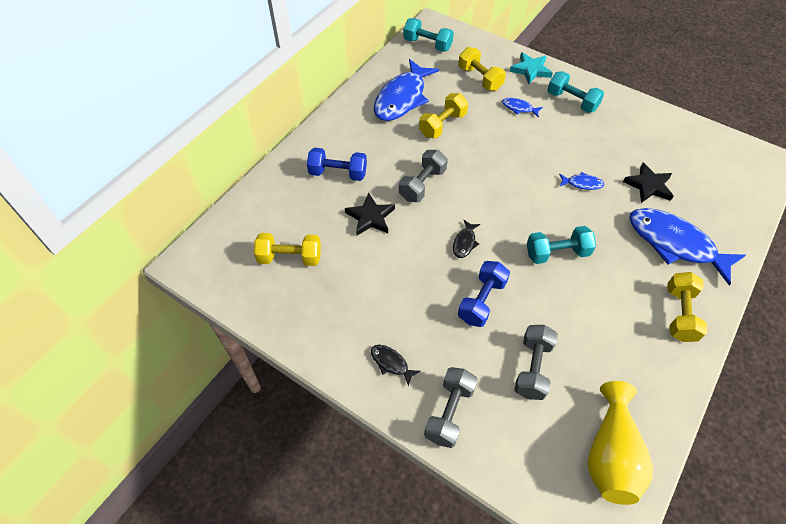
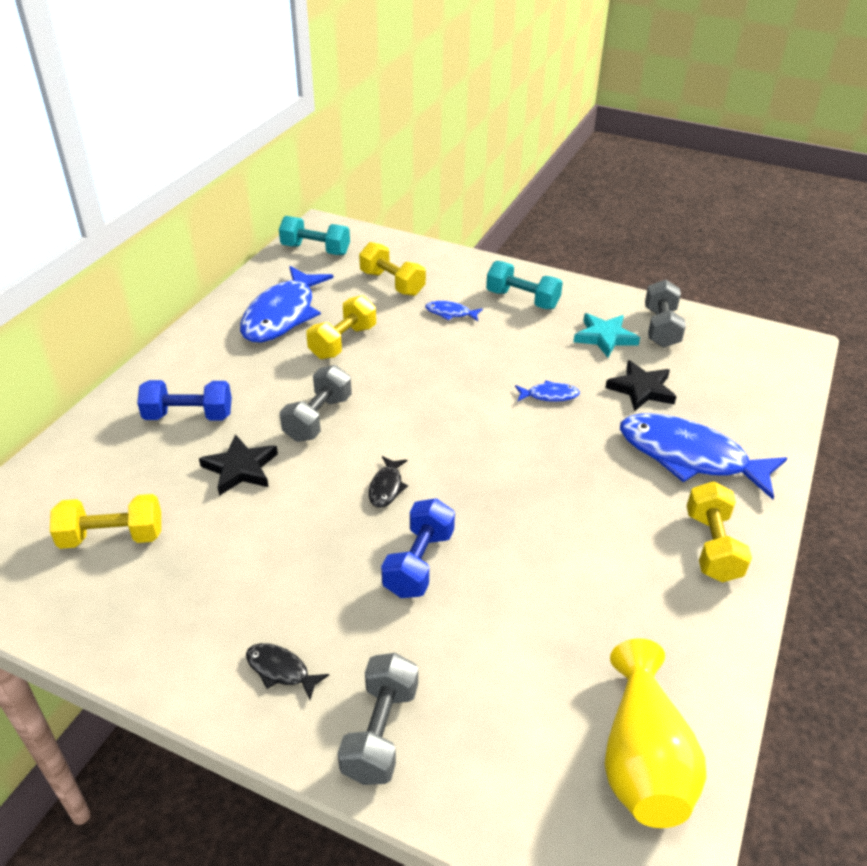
camera: 10 degrees left, 15 degrees down
turquoise star [509,52,553,84] -> turquoise star moved to [574,313,640,358]
grey dumbbell [514,325,558,400] -> grey dumbbell moved to [645,279,686,348]
turquoise dumbbell [527,226,596,264] -> none

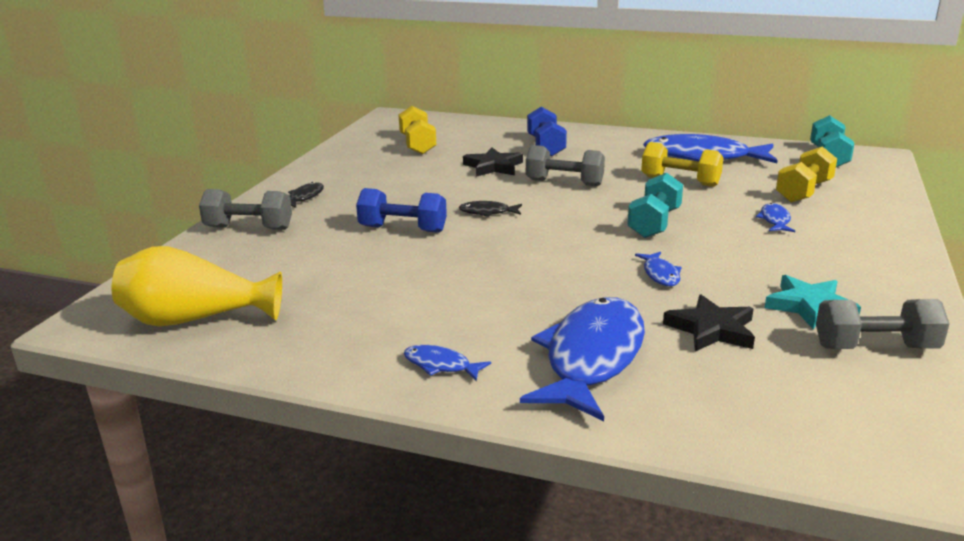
camera: 85 degrees right, 15 degrees down
turquoise dumbbell [486,261,563,309] -> turquoise dumbbell moved to [627,173,683,238]
yellow dumbbell [687,481,752,583] -> blue fish [404,345,491,381]

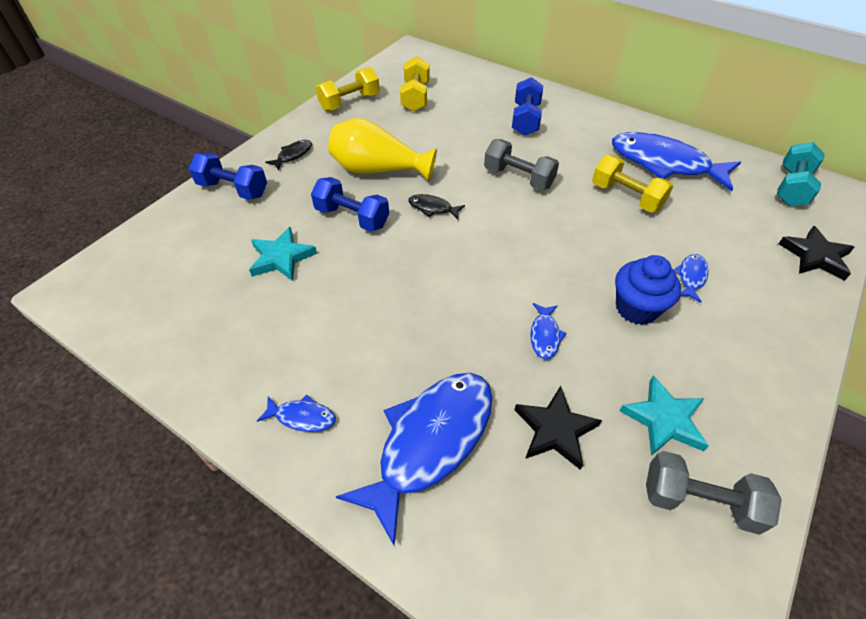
camera: 15 degrees right, 25 degrees up
yellow vase [112,246,282,327] -> yellow vase moved to [328,118,437,182]
grey dumbbell [199,189,292,230] -> blue dumbbell [189,152,267,200]
blue fish [404,345,491,381] -> blue fish turned 150 degrees clockwise [257,394,336,432]
black star [463,147,523,177] -> black star moved to [779,226,855,281]
turquoise dumbbell [627,173,683,238] -> none
yellow dumbbell [776,146,837,202] -> yellow dumbbell moved to [316,67,380,111]
none -> turquoise star [249,227,317,281]
none -> blue cupcake [615,255,681,325]

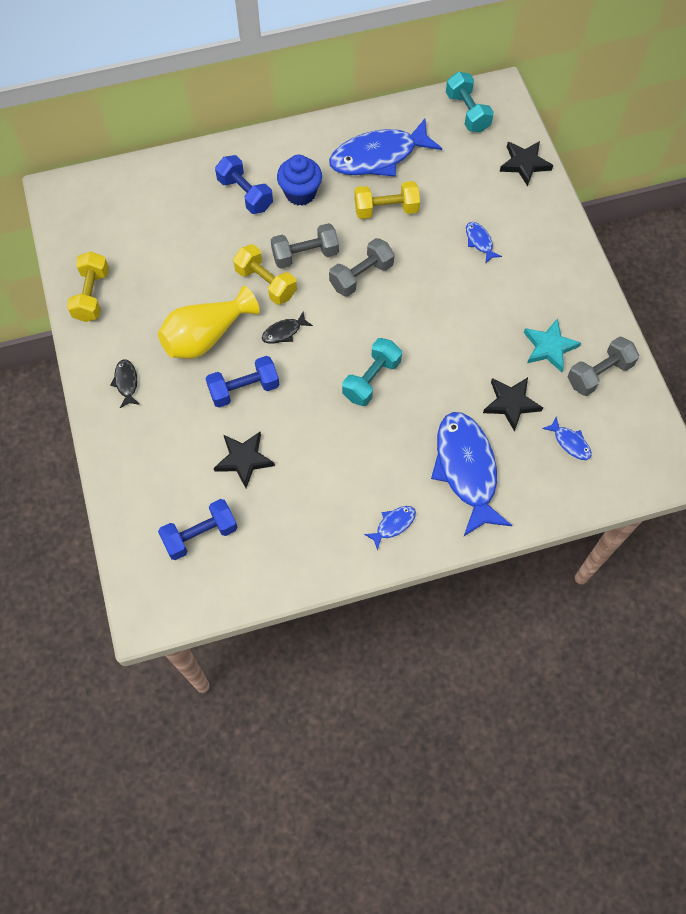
camera: 50 degrees left, 15 degrees up
blue dumbbell [189,152,267,200] -> blue dumbbell moved to [158,499,238,560]
turquoise star [249,227,317,281] -> black star [214,432,275,488]
yellow dumbbell [400,56,429,112] -> yellow dumbbell moved to [233,244,297,305]
blue fish [530,303,566,359] -> blue fish moved to [542,417,592,460]
blue cupcake [615,255,681,325] -> blue cupcake moved to [277,155,322,206]
none -> grey dumbbell [329,238,395,297]
none -> turquoise dumbbell [342,338,402,406]

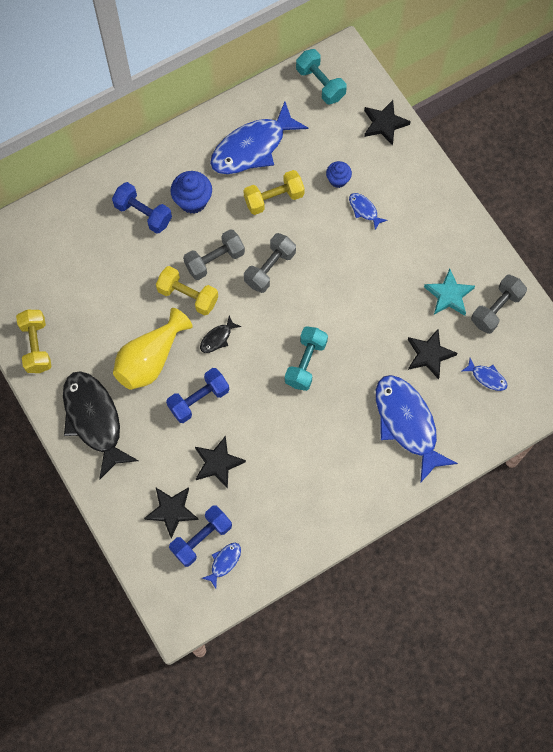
camera: 15 degrees left, 5 degrees up
black fish [110,359,140,408] -> black fish [63,371,139,479], size x2.35
blue fish [364,506,416,551] -> blue fish moved to [202,543,241,588]
none -> black star [144,487,198,538]
none -> blue cupcake [326,161,352,188]

